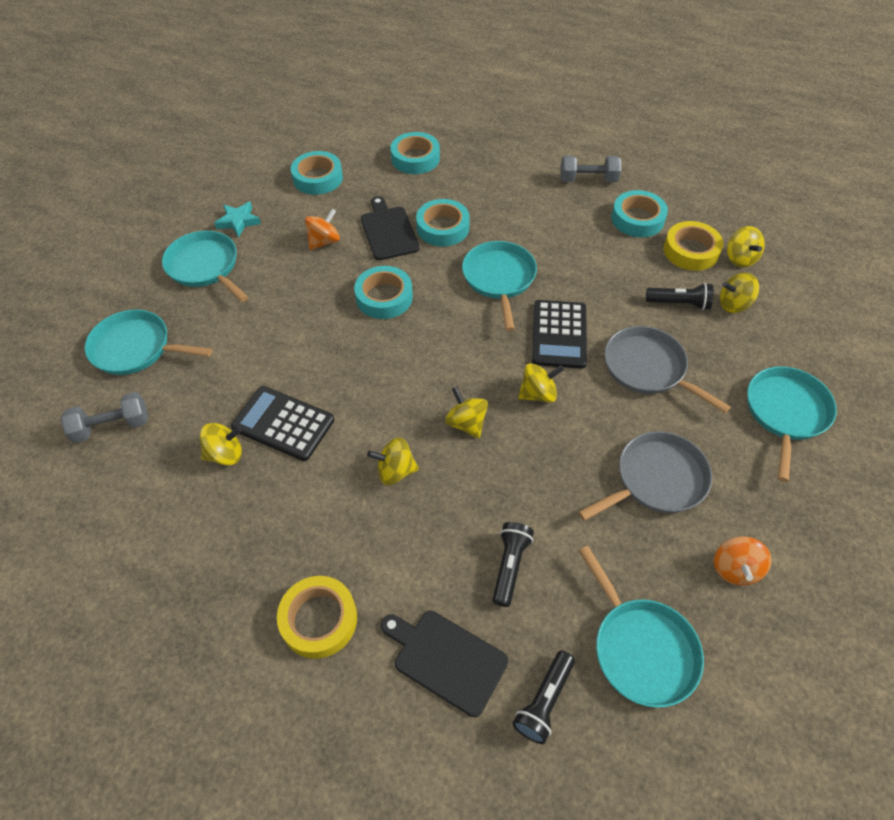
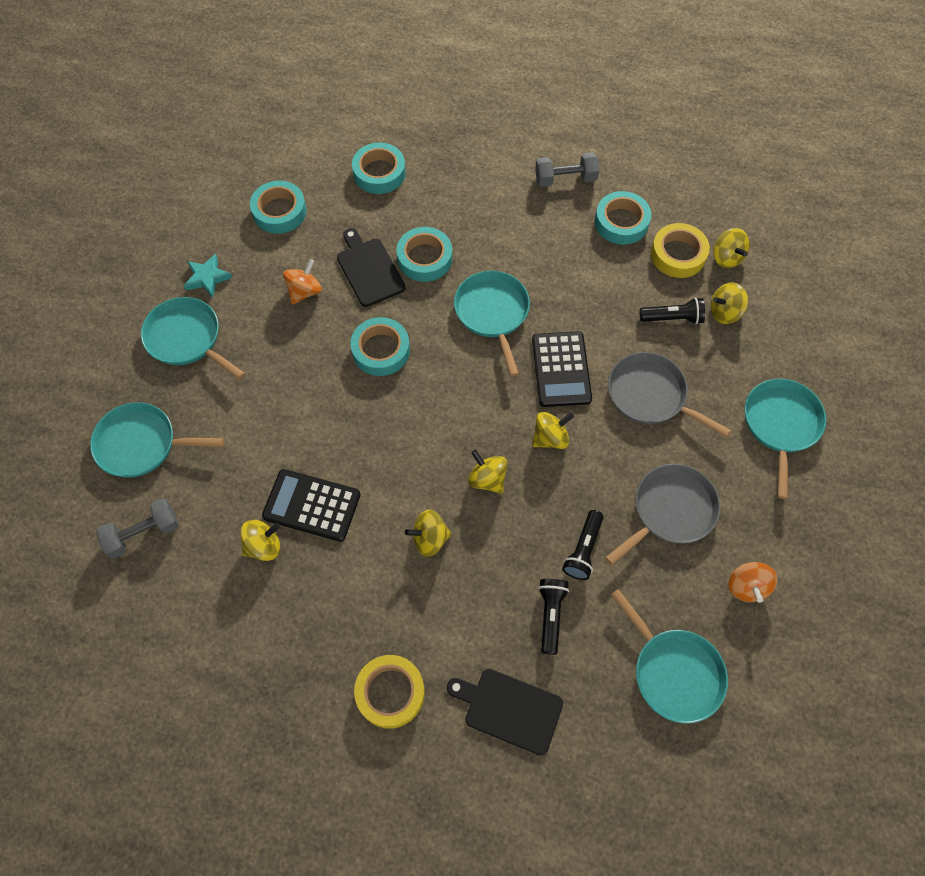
camera: 10 degrees left, 10 degrees up
black flashlight [512,651,575,744] -> black flashlight moved to [562,510,603,580]

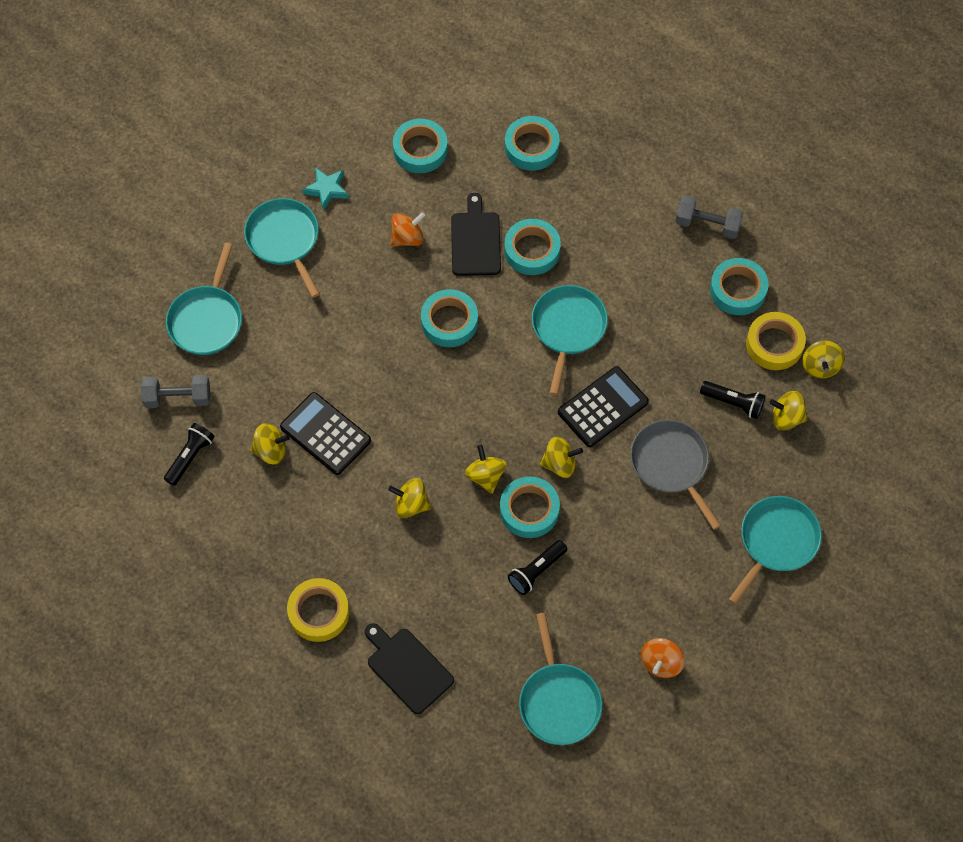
camera: 25 degrees right, 0 degrees up
turquoise pan [90,402,224,477] -> turquoise pan turned 105 degrees counterclockwise [166,242,242,355]
black calculator [532,331,592,407] -> black calculator turned 150 degrees counterclockwise [558,366,649,447]
black flashlight [538,579,569,655] -> black flashlight moved to [164,423,215,486]
grey pan [605,464,720,565] -> none
none -> turquoise tape [500,476,560,538]

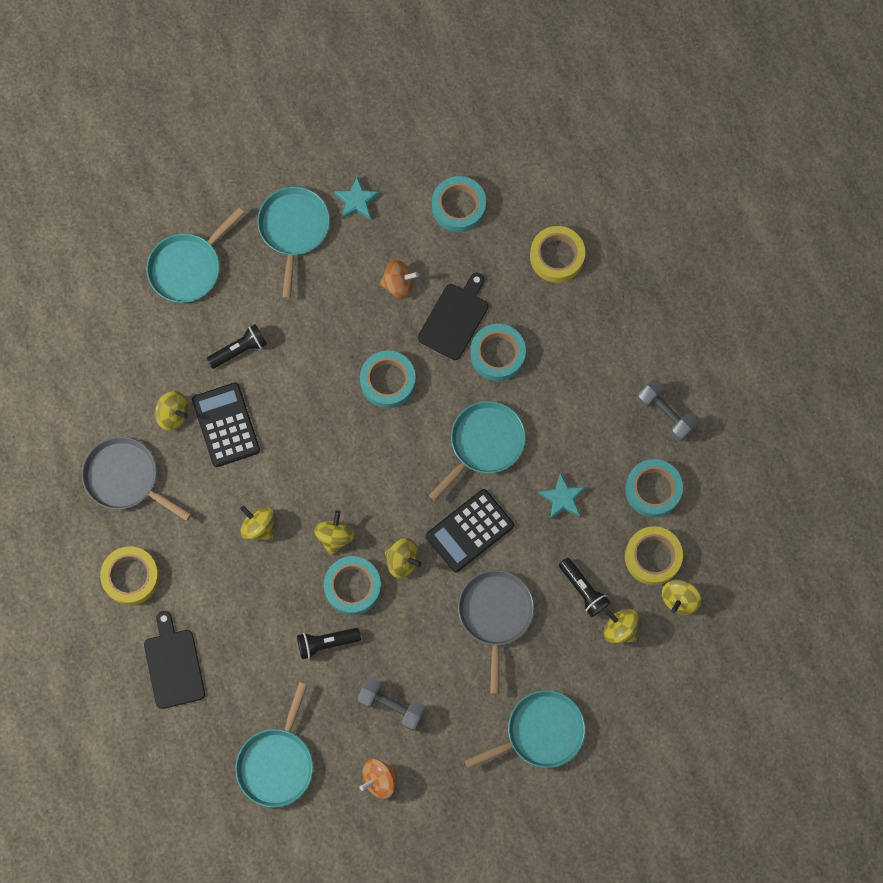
camera: 30 degrees right, 10 degrees up
grey dumbbell [141,375,210,408] -> grey dumbbell moved to [357,678,426,731]
black flashlight [164,423,215,486] -> black flashlight moved to [207,324,267,369]
turquoise tape [505,116,560,171] -> yellow tape [530,226,585,283]
black calculator [558,366,649,447] -> black calculator turned 150 degrees clockwise [426,489,514,573]
none -> grey pan [82,437,191,521]
none -> turquoise star [538,473,586,520]

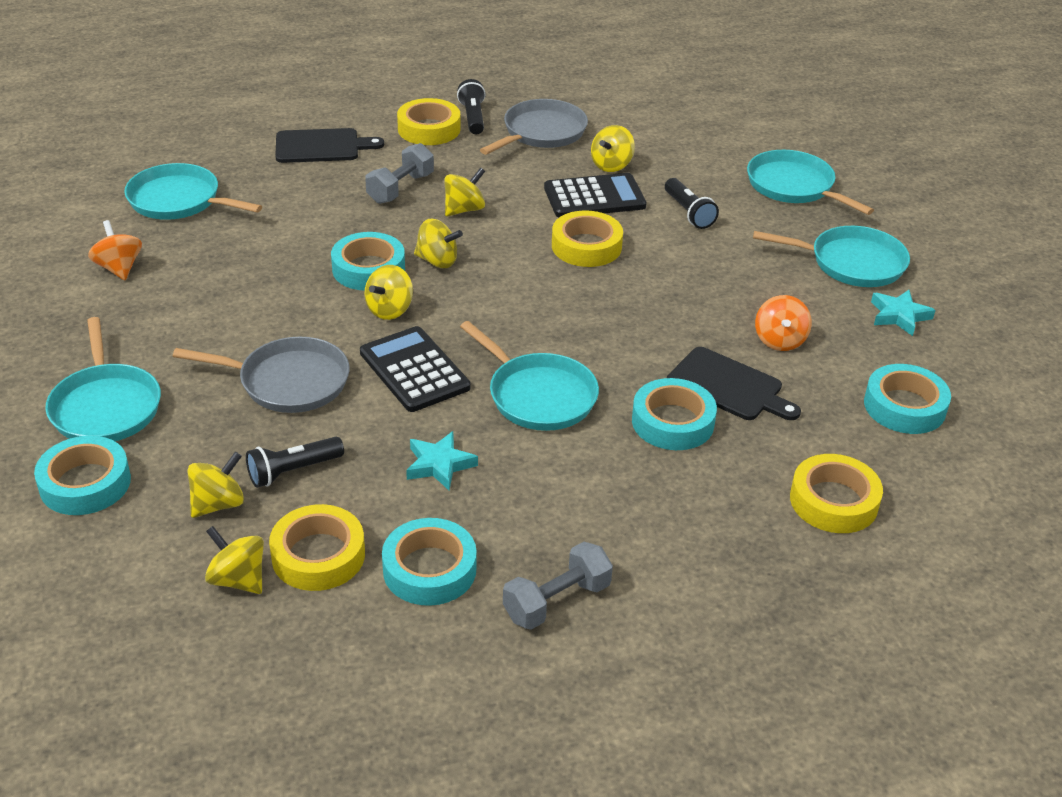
camera: 95 degrees right, 35 degrees down
black flashlight [297,628,361,659] -> black flashlight moved to [457,79,485,134]
grey dumbbell [357,678,426,731] -> grey dumbbell moved to [365,143,434,204]
turquoise tape [360,351,416,408] -> turquoise tape moved to [34,436,131,515]
none -> yellow tape [552,210,623,267]

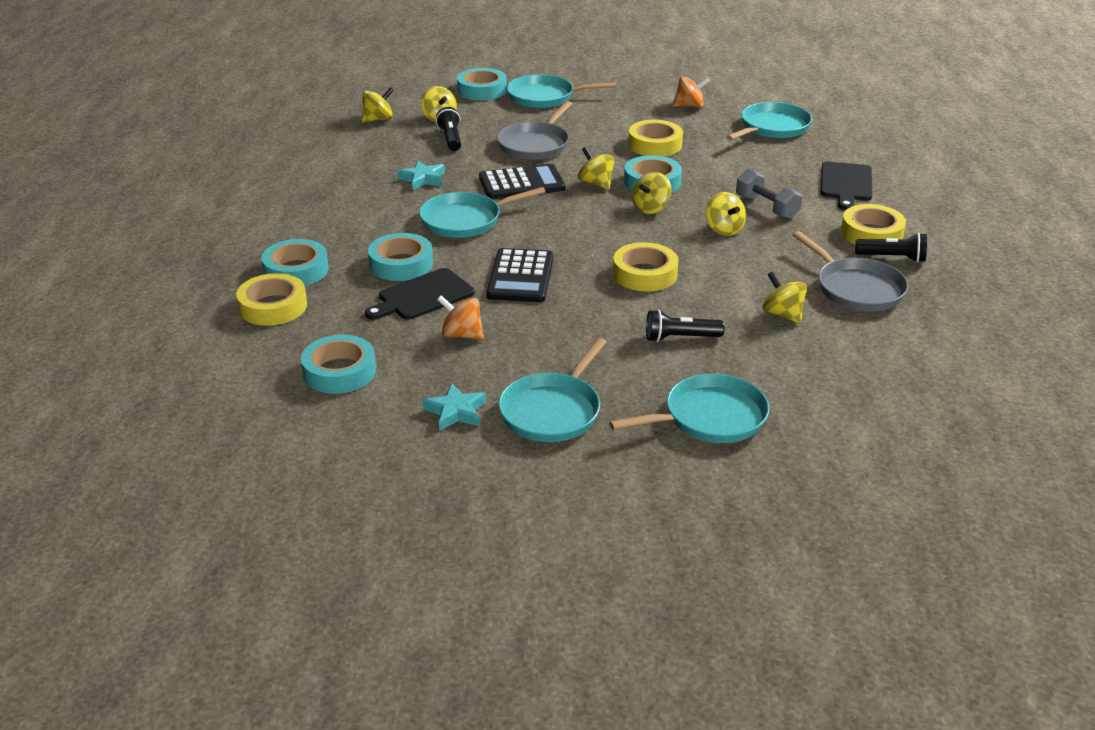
camera: 110 degrees right, 5 degrees down
yellow tape [269,504,365,591] -> yellow tape moved to [628,120,683,157]
turquoise tape [382,518,477,606] -> turquoise tape moved to [261,239,329,286]
grey dumbbell [503,542,613,630] -> none
black calculator [544,173,647,217] -> black calculator moved to [487,248,553,302]

